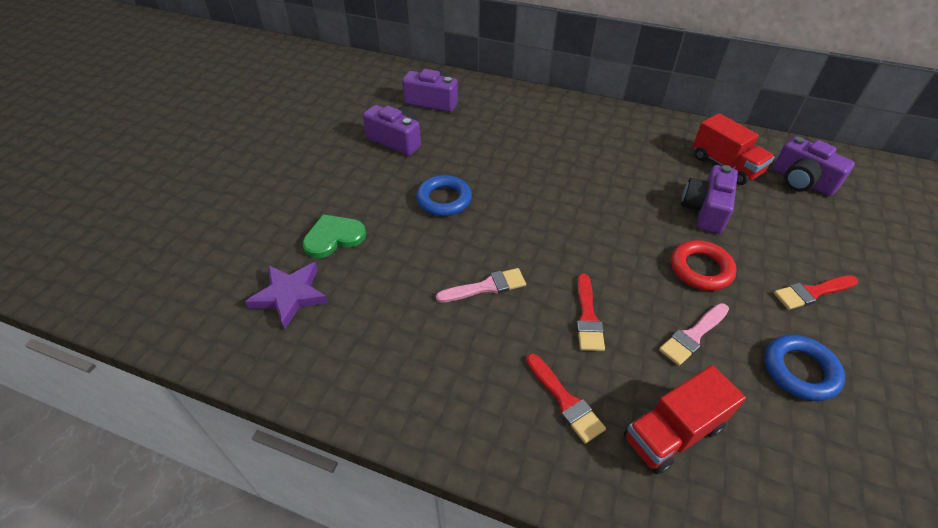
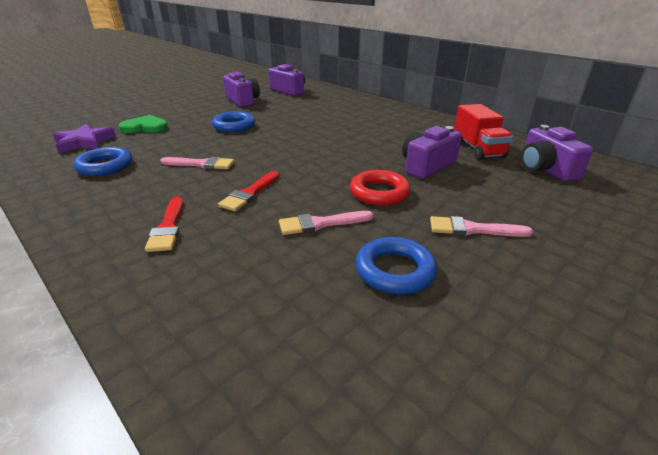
camera: 25 degrees right, 15 degrees down
red truck [624,365,746,474] -> none
red brush [774,275,858,310] -> pink brush [430,216,533,237]
none -> blue ring [73,147,132,176]

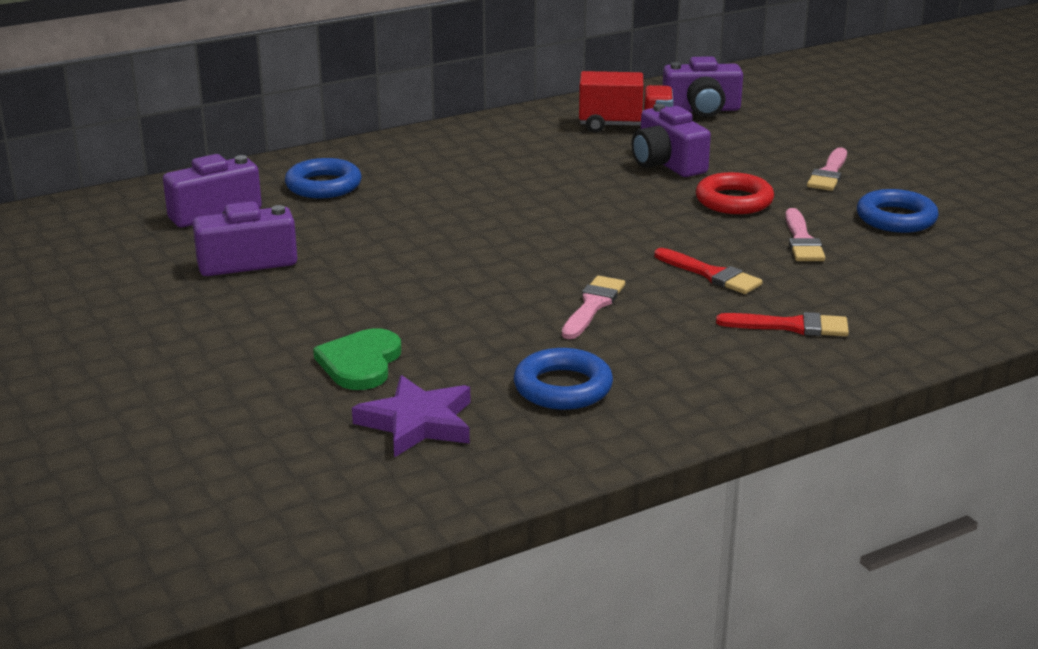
camera: 75 degrees left, 5 degrees down
blue ring [212,111,255,132] -> blue ring moved to [285,158,362,199]

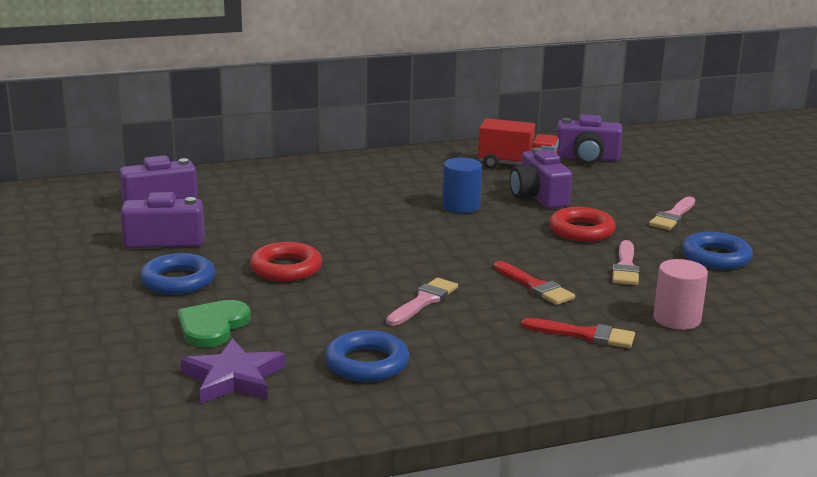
camera: 10 degrees right, 5 degrees down
blue ring [285,158,362,199] -> blue ring moved to [140,253,215,294]
none -> red ring [250,242,322,282]
none -> blue cylinder [442,157,482,213]
none -> pink cylinder [653,259,708,330]

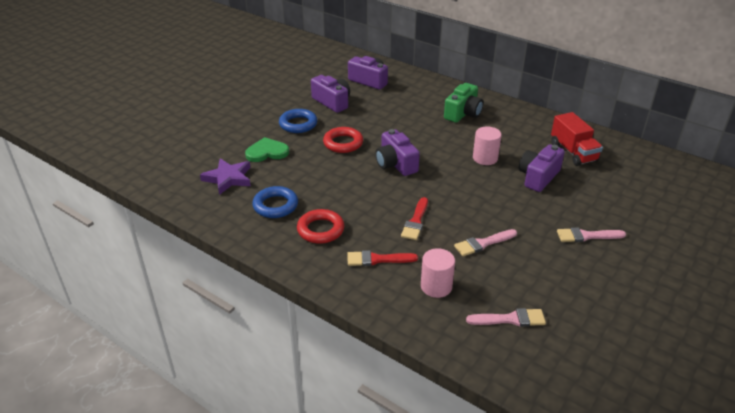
camera: 55 degrees right, 15 degrees up
pink brush [386,278,458,326] -> pink brush moved to [466,308,546,327]
blue cylinder [442,157,482,213] -> pink cylinder [473,126,502,165]
red brush [521,318,635,348] -> red brush turned 105 degrees clockwise [347,250,418,266]
red ring [549,207,616,242] -> red ring moved to [297,209,344,244]
purple camera [557,115,622,164] -> purple camera moved to [375,129,420,176]
blue ring [682,232,753,269] -> none
none -> green camera [444,83,483,123]

